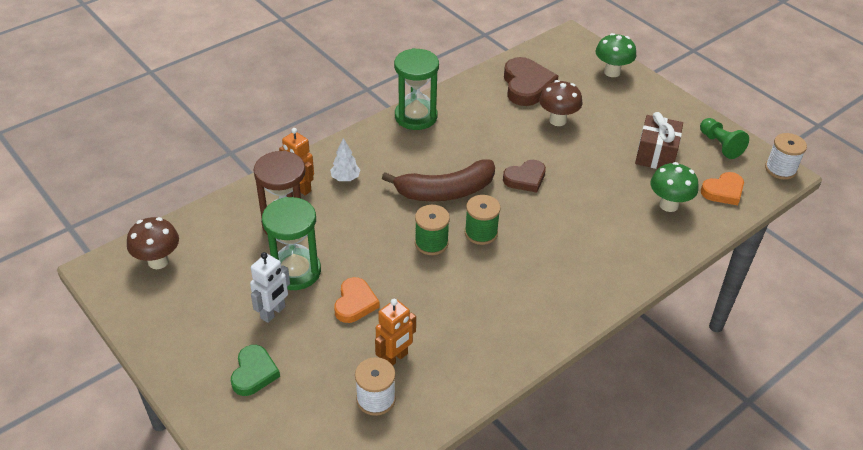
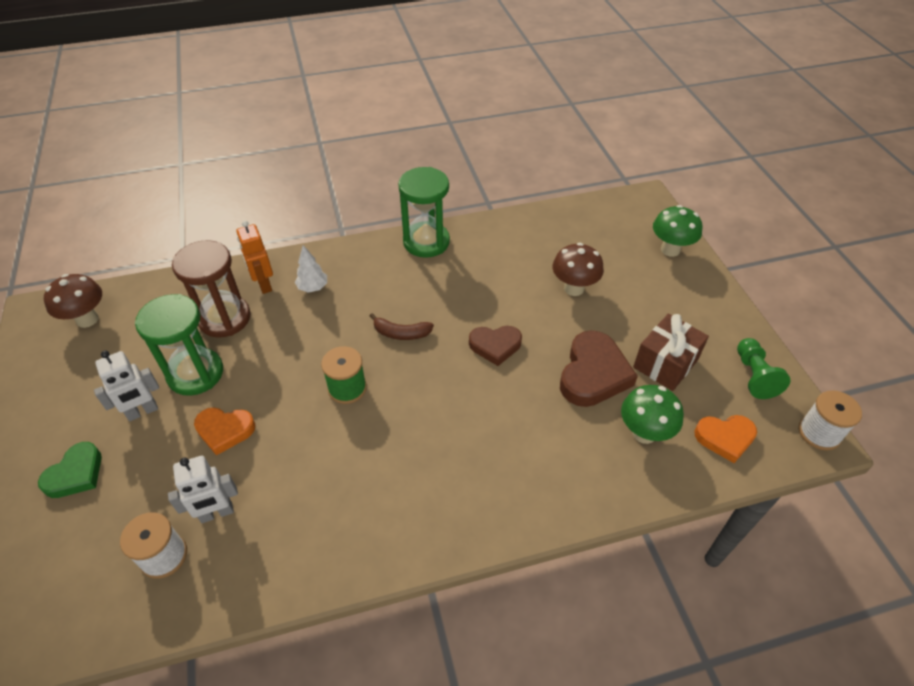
camera: 25 degrees right, 5 degrees up
orange heart [334,277,380,323] -> orange heart turned 60 degrees clockwise [194,408,255,455]
orange robot [375,299,416,365] -> white robot [168,456,238,523]
brown banana [382,159,495,201] -> brown banana [370,313,434,340], size x0.51
green spool [465,195,501,245] -> none
brown heart [504,57,558,106] -> brown heart moved to [560,330,638,407]

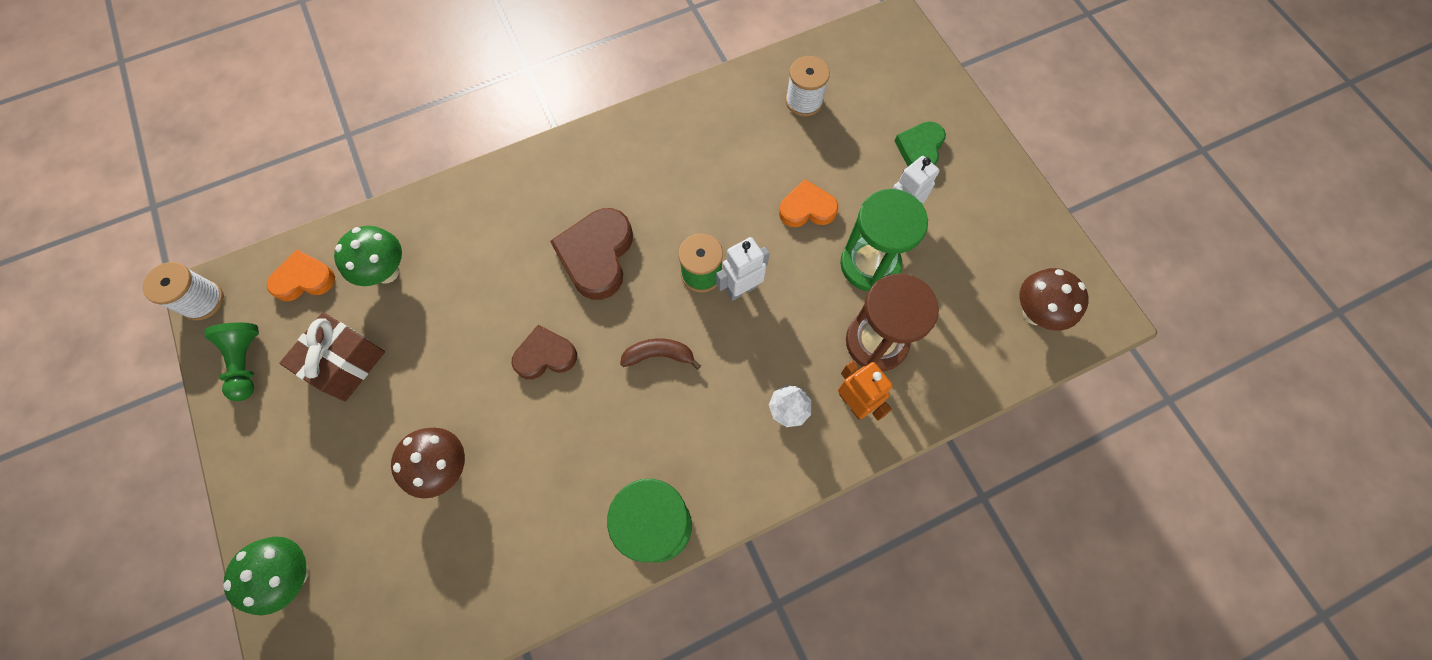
camera: 170 degrees right, 20 degrees up
white robot [168,456,238,523] -> white robot moved to [716,237,770,301]
brown heart [560,330,638,407] -> brown heart moved to [550,208,633,300]

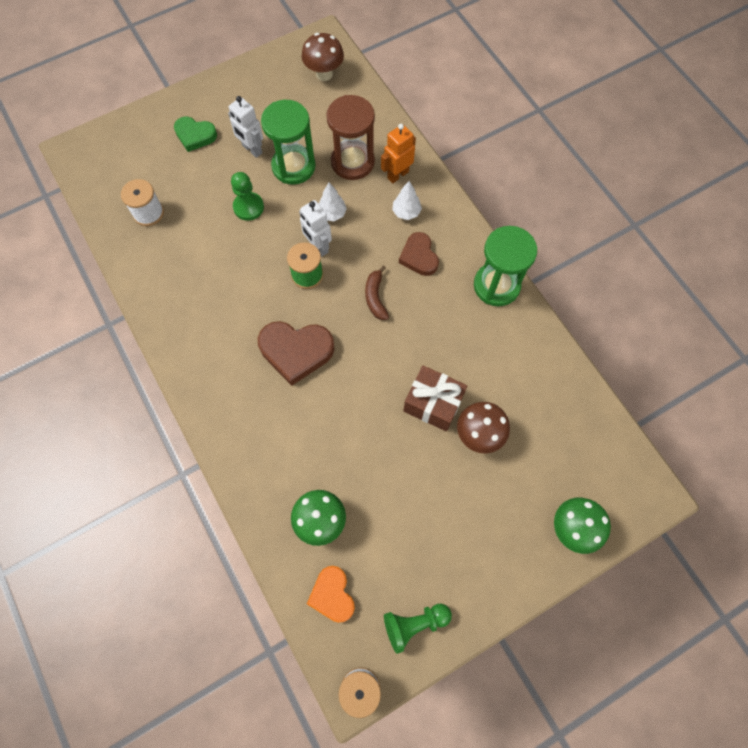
camera: 95 degrees left, 0 degrees up
brown gift [279,312,385,401] -> brown gift moved to [403,365,467,431]
brown heart [511,325,577,379] -> brown heart moved to [399,232,439,276]
orange heart [779,179,838,227] -> green pawn [231,172,264,221]
none -> white tree [318,183,347,221]

